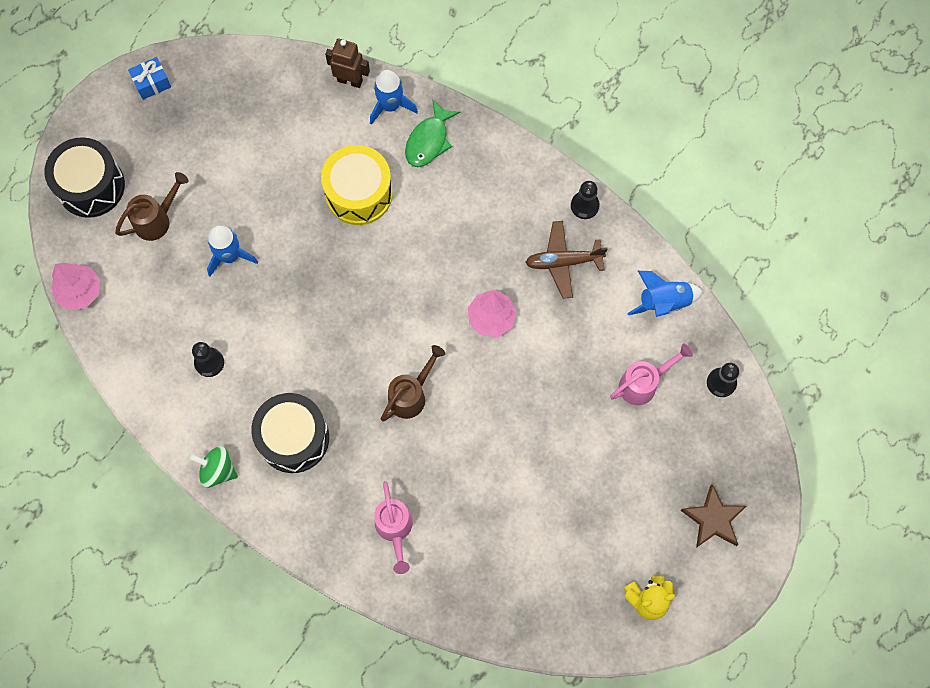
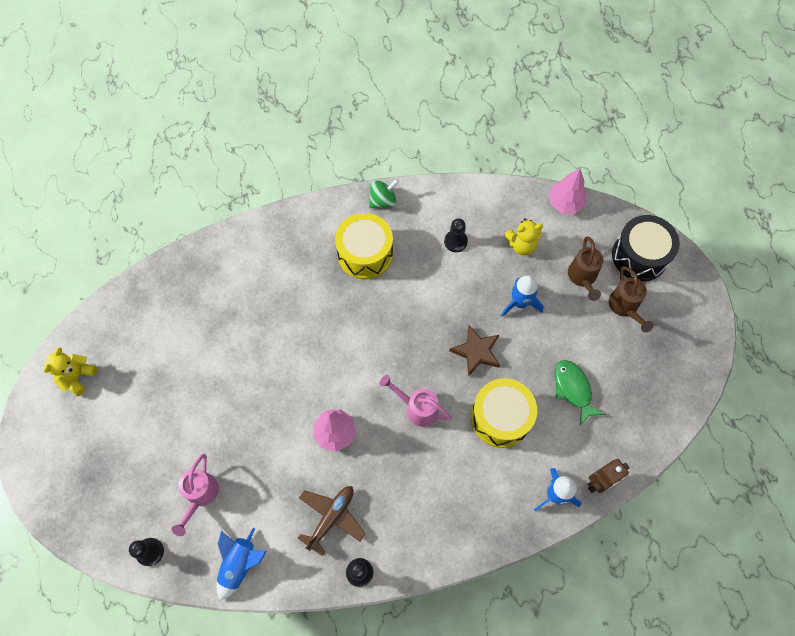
camera: 130 degrees right, 5 degrees down
blue gift [128,57,171,100] -> none
black drum [251,393,329,473] -> yellow drum [335,213,393,280]
pink watering can [374,481,413,574] -> pink watering can moved to [380,375,452,427]
brown watering can [381,345,445,422] -> brown watering can moved to [609,266,654,332]
green fish [405,99,460,167] -> green fish moved to [555,360,605,425]
brown star [680,484,746,548] -> brown star moved to [449,325,500,377]
none -> yellow teddy bear [504,218,543,255]

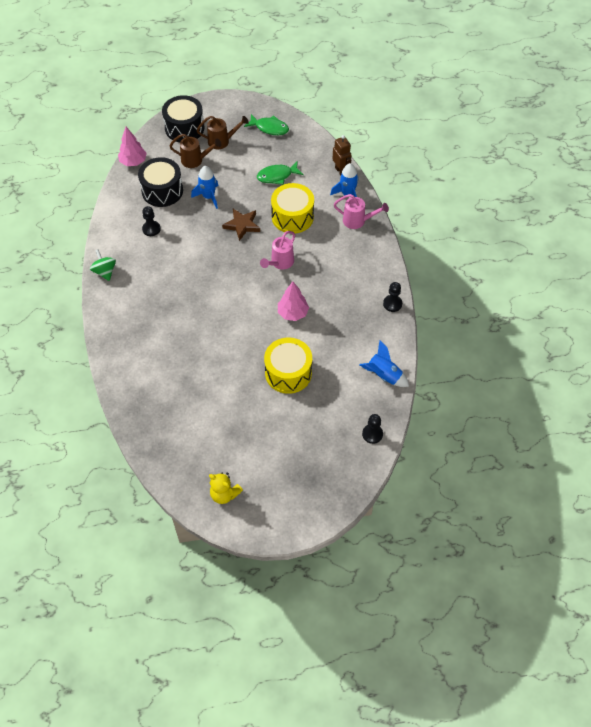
camera: 85 degrees left, 10 degrees down
pink watering can [172,453,219,536] -> pink watering can moved to [334,194,389,229]
brown plane [298,486,365,556] -> none
yellow drum [335,213,393,280] -> yellow drum moved to [264,338,312,394]
yellow teddy bear [504,218,543,255] -> black drum [138,157,183,207]
none -> green fish [244,114,289,135]

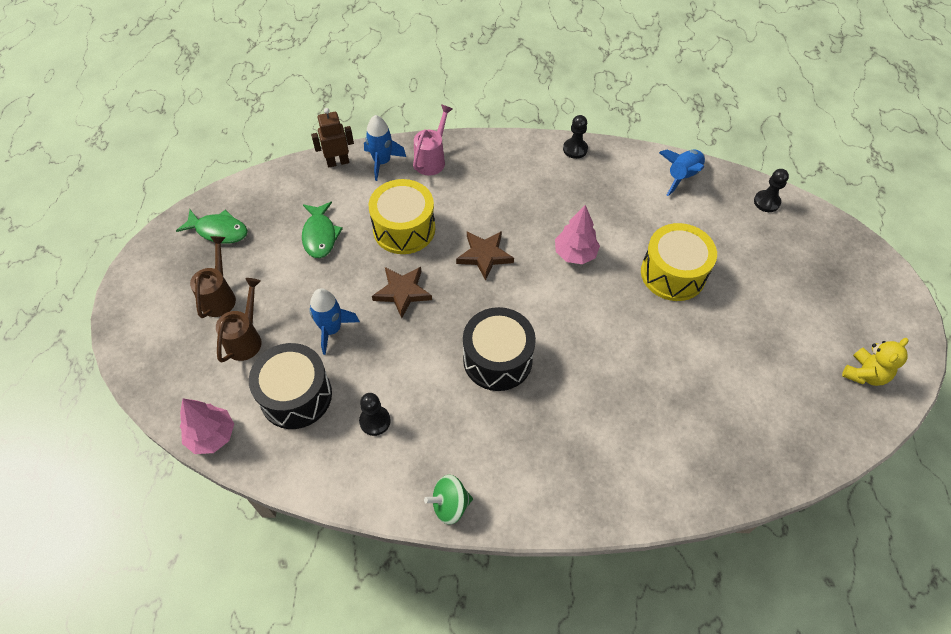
camera: 80 degrees left, 0 degrees up
black drum [162,95,204,142] -> black drum moved to [463,307,536,391]
green fish [244,114,289,135] -> green fish turned 75 degrees clockwise [176,210,248,244]
pink watering can [260,231,295,270] -> brown star [456,231,514,281]

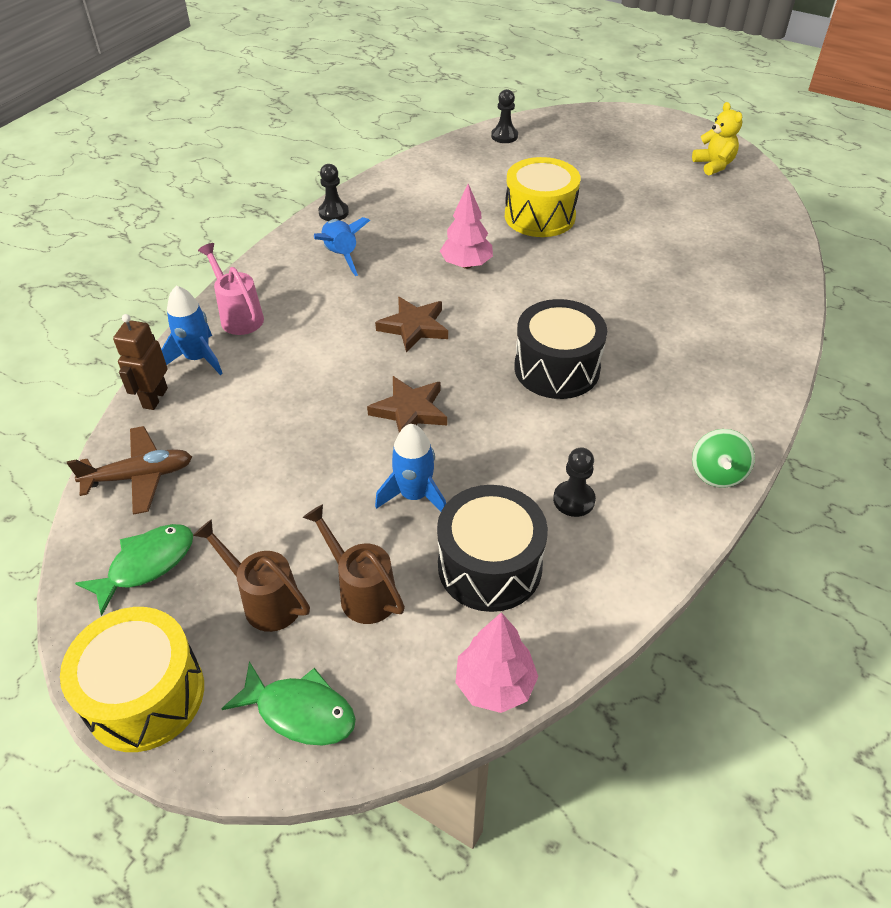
camera: 60 degrees left, 10 degrees down
green fish [302,202,343,258] -> green fish moved to [221,661,356,745]
yellow drum [369,179,435,254] -> yellow drum moved to [60,607,204,752]
blue rocket [659,150,705,196] -> blue rocket moved to [314,217,370,276]
none -> brown plane [67,426,192,515]

